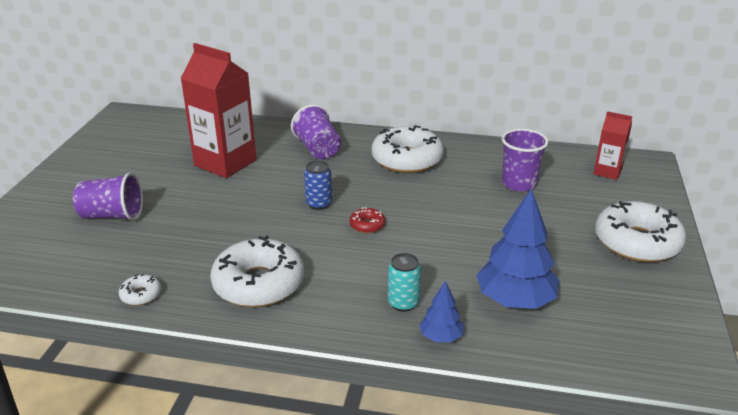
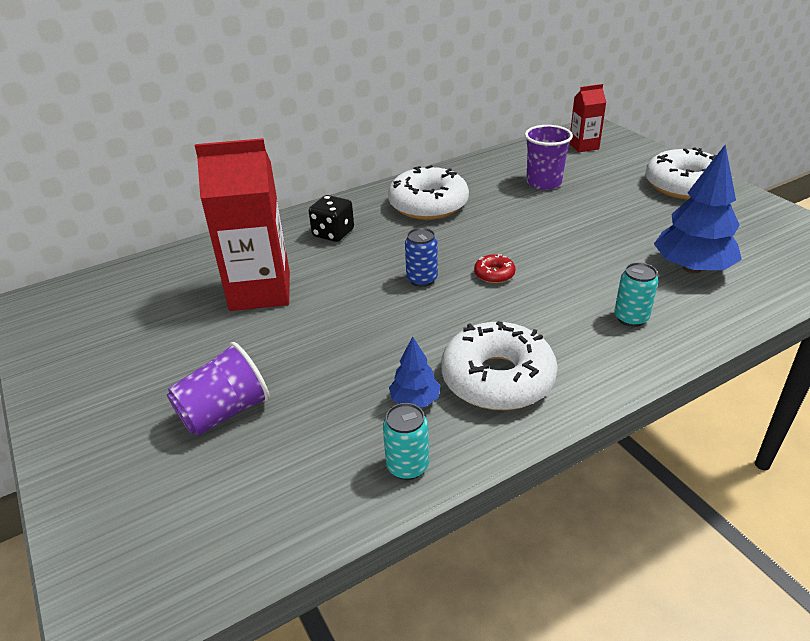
camera: 40 degrees left, 5 degrees up
white donut [119,274,161,306] -> turquoise can [383,403,429,480]
purple cup [291,105,341,159] -> black dice [309,195,354,242]
blue tree [419,281,464,342] -> blue tree moved to [389,337,441,407]

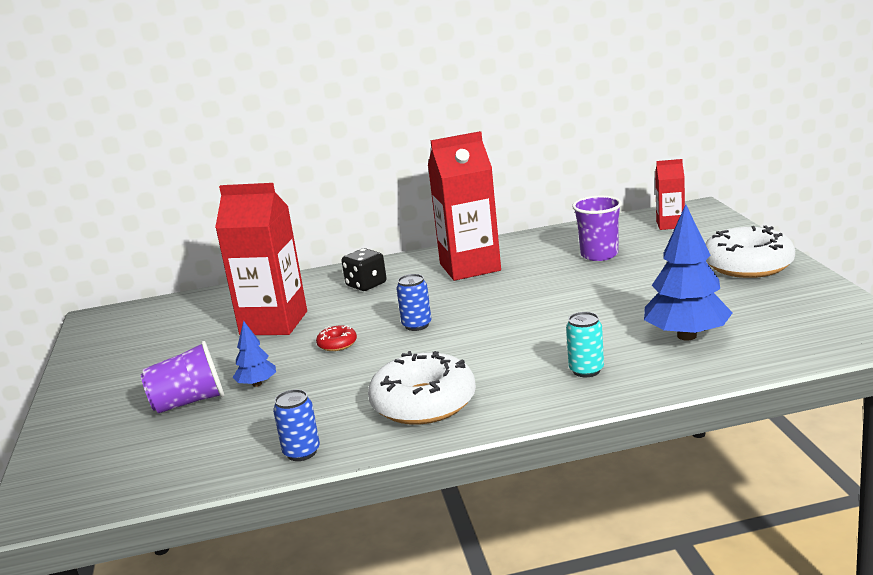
camera: 20 degrees right, 15 degrees down
turquoise can [383,403,429,480] -> blue can [273,389,320,461]
white donut [388,165,469,220] -> red carton [428,131,501,281]
blue tree [389,337,441,407] -> blue tree moved to [232,321,276,387]
red donut [474,254,516,283] -> red donut moved to [316,325,357,351]

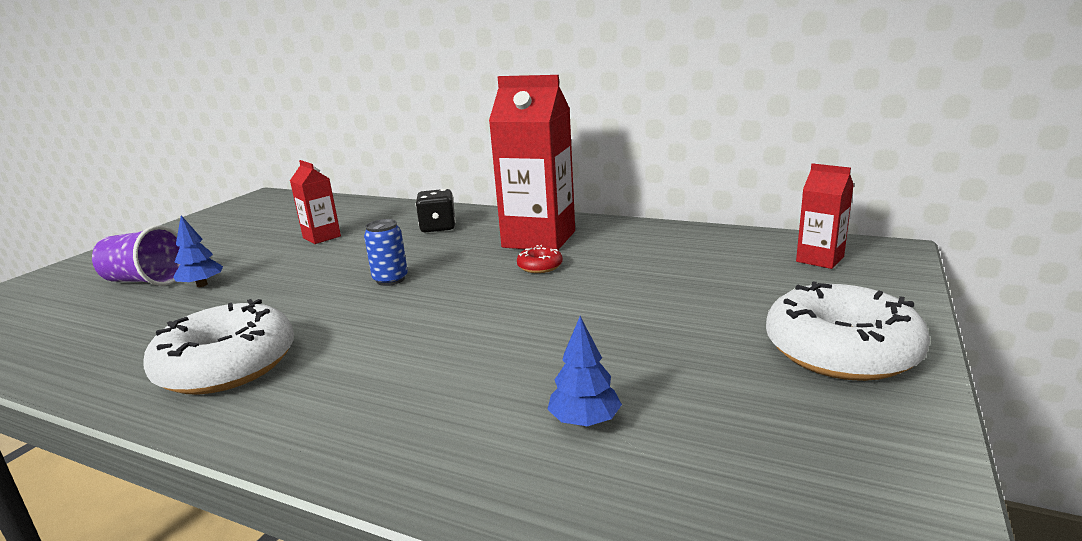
camera: 35 degrees right, 0 degrees up
red carton [215,183,307,335] -> red carton [290,160,341,244], size x0.52
blue can [273,389,320,461] -> none
red donut [316,325,357,351] -> red donut moved to [517,245,563,273]
turquoise can [566,312,604,377] -> none
purple cup [572,195,622,261] -> none
blue tree [644,204,733,341] -> blue tree [547,316,622,426], size x0.51

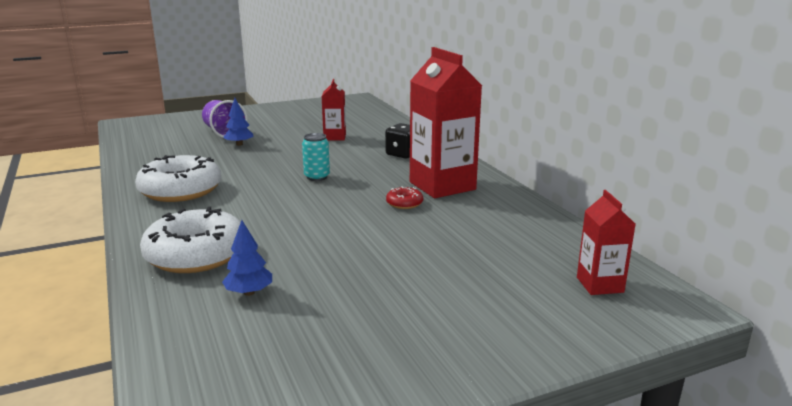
camera: 40 degrees right, 0 degrees up
blue can [364,219,408,286] -> turquoise can [302,133,330,181]
white donut [766,281,930,381] -> white donut moved to [140,207,241,273]

